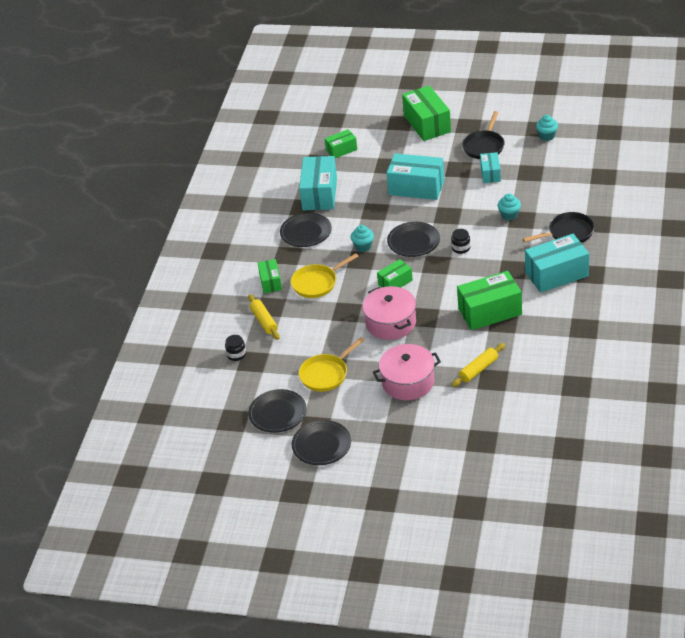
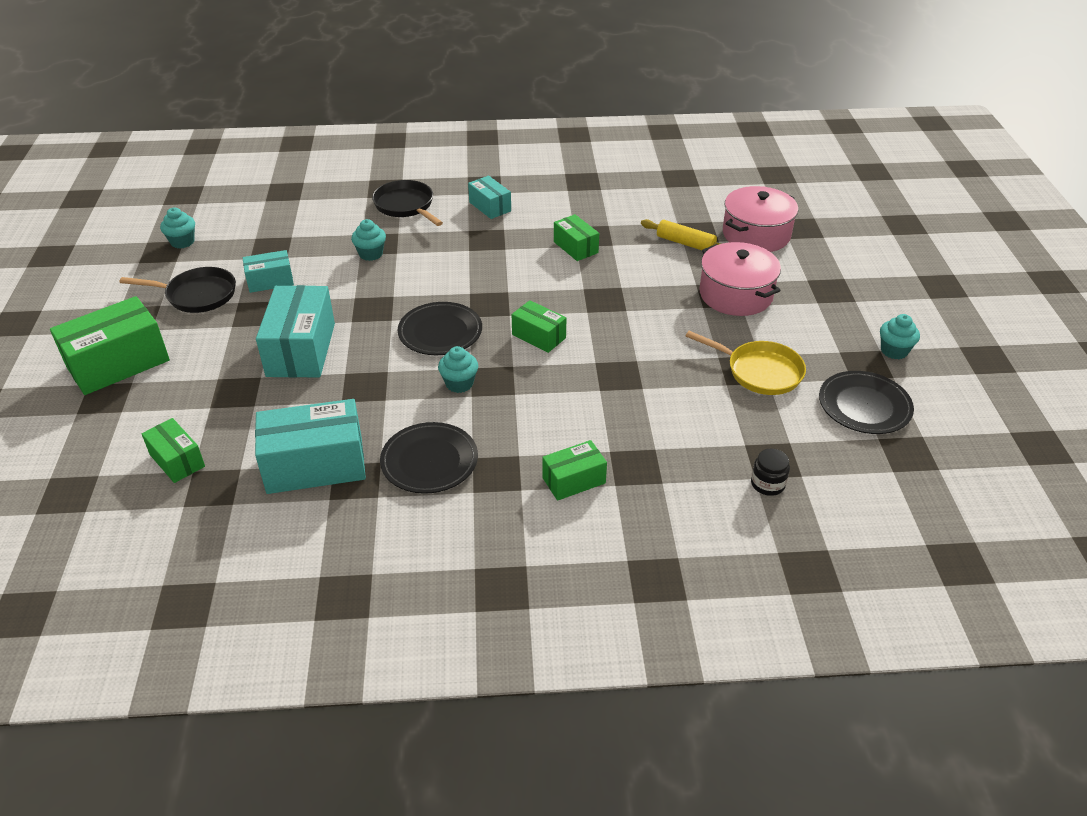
camera: 110 degrees left, 0 degrees up
yellow rolling pin [248,294,280,340] -> none
yellow pan [291,253,359,298] -> none
black plate [292,420,351,465] -> turquoise cupcake [880,314,920,359]
pink pot [362,286,416,340] -> pink pot moved to [723,186,798,252]
black jar [451,229,470,254] -> none
green box [457,271,522,330] -> green box [554,214,599,261], size x0.56
turquoise box [525,234,589,293] -> turquoise box [468,176,511,219], size x0.56

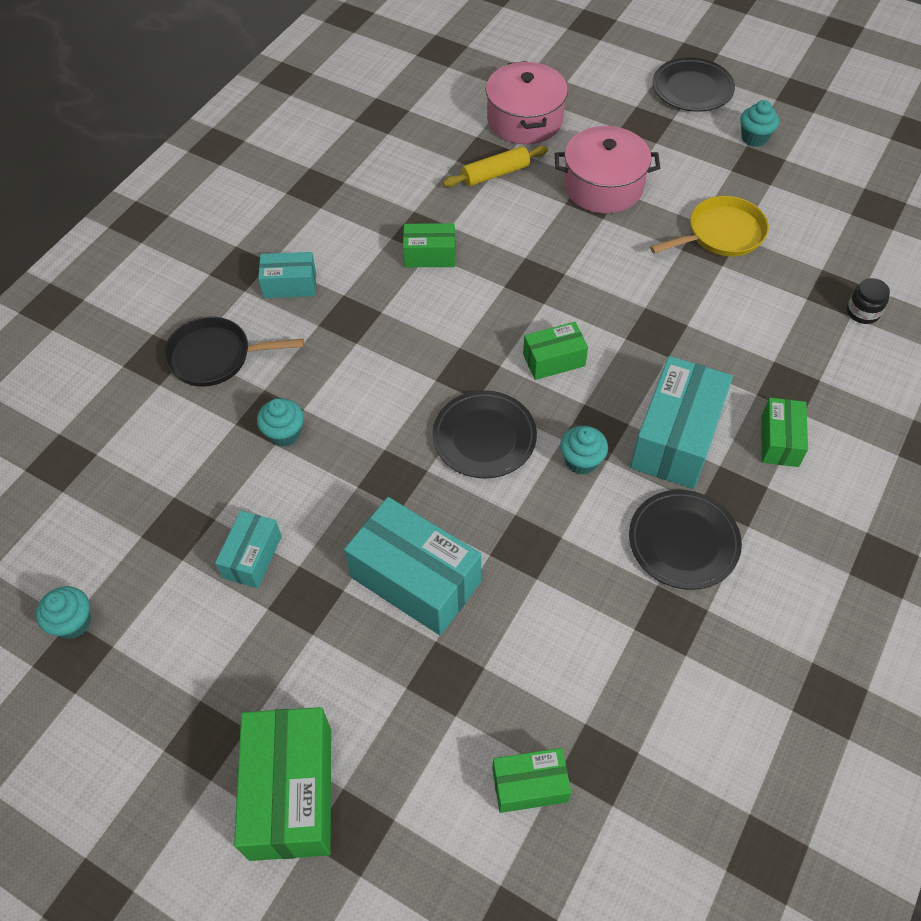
camera: 55 degrees left, 15 degrees up
black pan [120,267,236,313] -> none
turquoise box [255,399,366,494] -> turquoise box moved to [630,356,733,489]
black plate [819,371,914,434] -> black plate moved to [653,57,735,112]

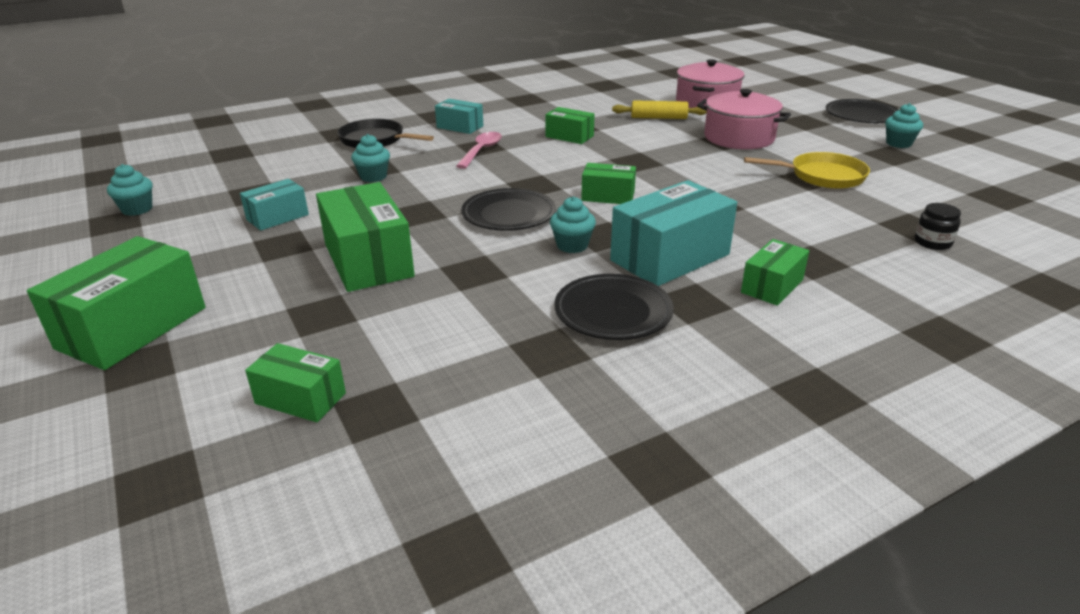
camera: 30 degrees right, 25 degrees down
turquoise box [344,497,481,636] -> green box [316,182,415,292]
none -> pink spoon [456,132,502,169]

